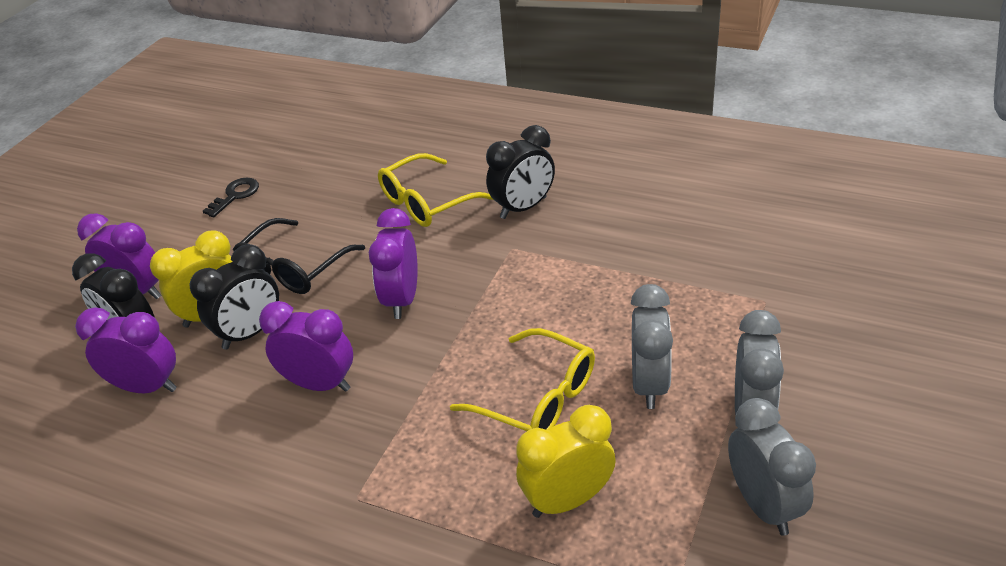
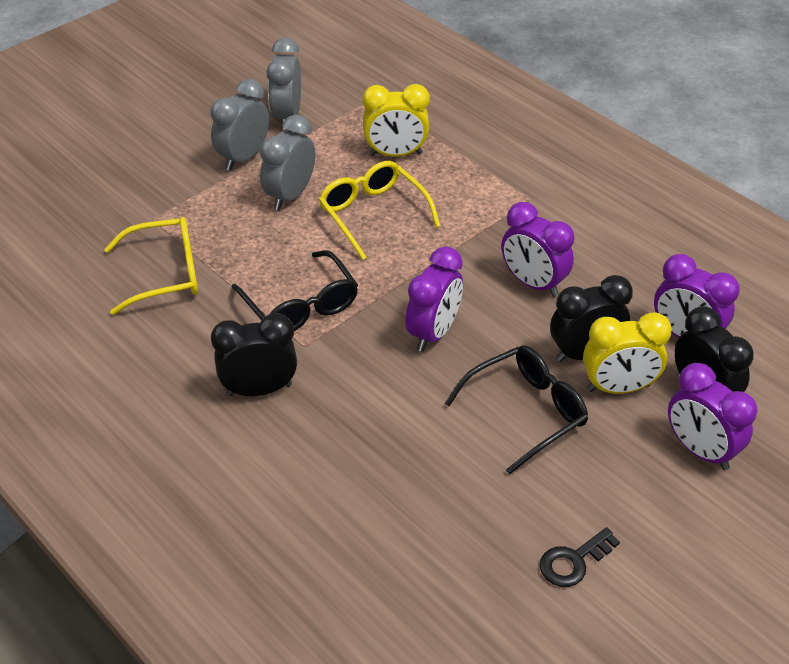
camera: 160 degrees left, 5 degrees up
yellow glasses [378,153,493,227] -> yellow glasses moved to [104,217,198,315]
none -> black glasses [231,250,358,331]

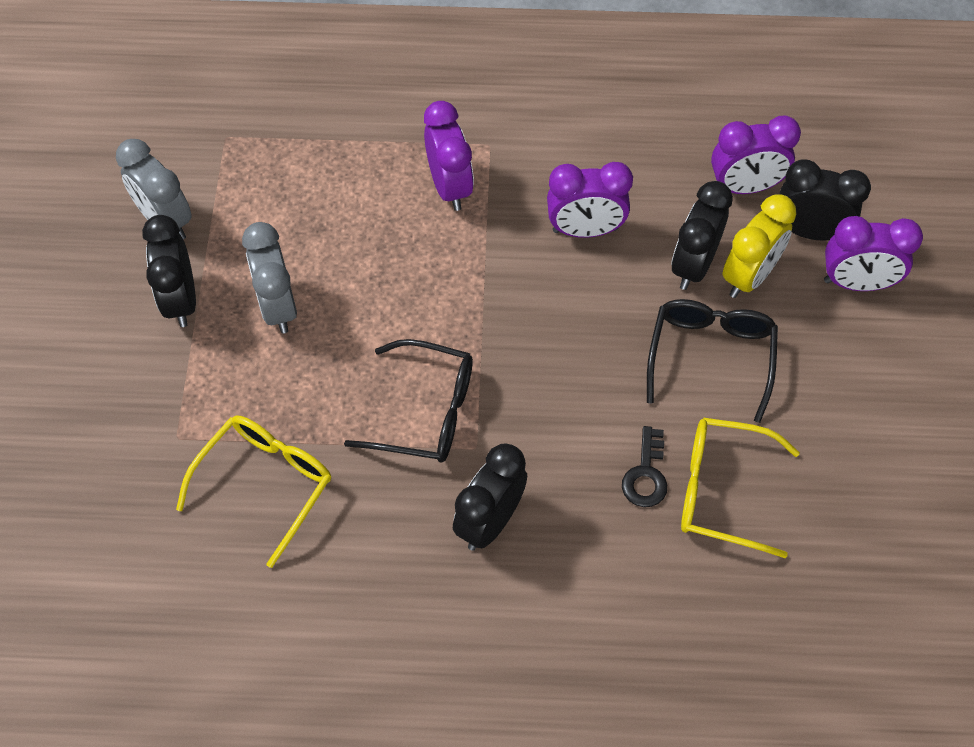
camera: 45 degrees left, 15 degrees up
grey clock [210,79,269,171] -> black clock [142,215,196,327]
yellow glasses [319,161,440,260] -> yellow glasses moved to [681,417,800,558]
yellow clock [362,84,430,157] -> none
purple clock [405,246,463,352] -> purple clock moved to [424,101,474,211]
black key [540,527,620,587] -> black key moved to [622,426,667,507]

